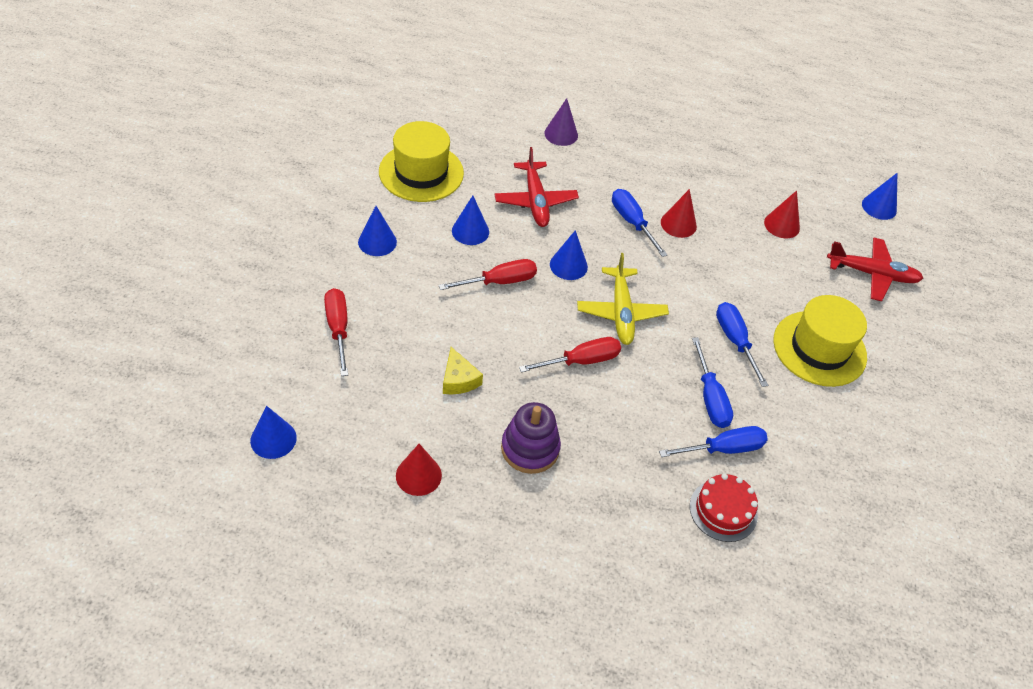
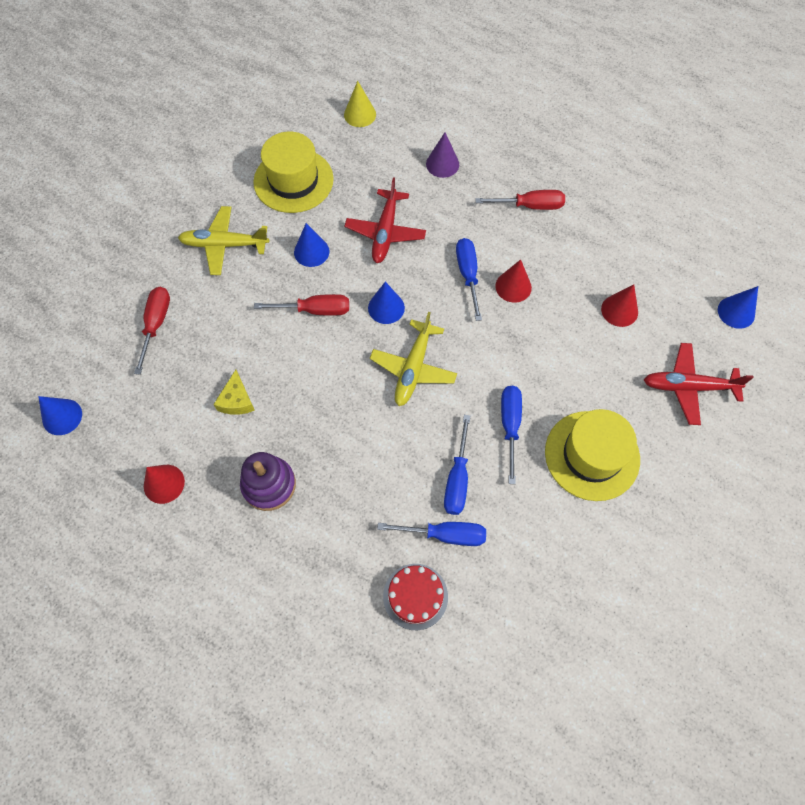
camera: 25 degrees right, 15 degrees up
blue cone [358,206,397,256] -> yellow plane [178,206,269,275]
red screwdriver [519,337,621,372] -> red screwdriver moved to [475,190,565,210]
red plane [827,237,924,301] -> red plane turned 150 degrees clockwise [644,343,754,425]
none -> yellow cone [344,81,376,127]

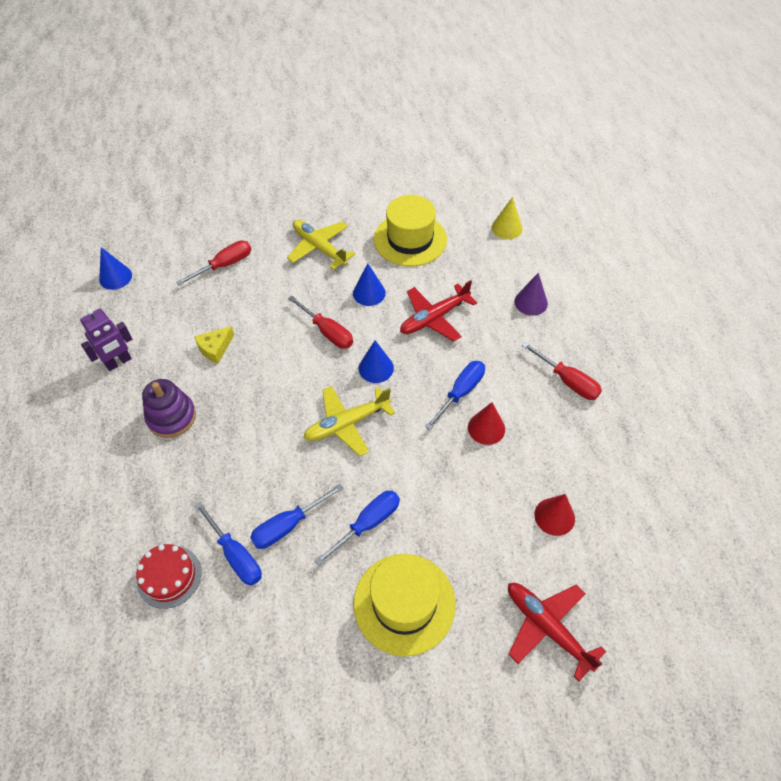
camera: 45 degrees right, 10 degrees down
red cone [144,465,185,504] -> purple robot [80,308,132,371]
blue cone [718,286,758,329] -> none

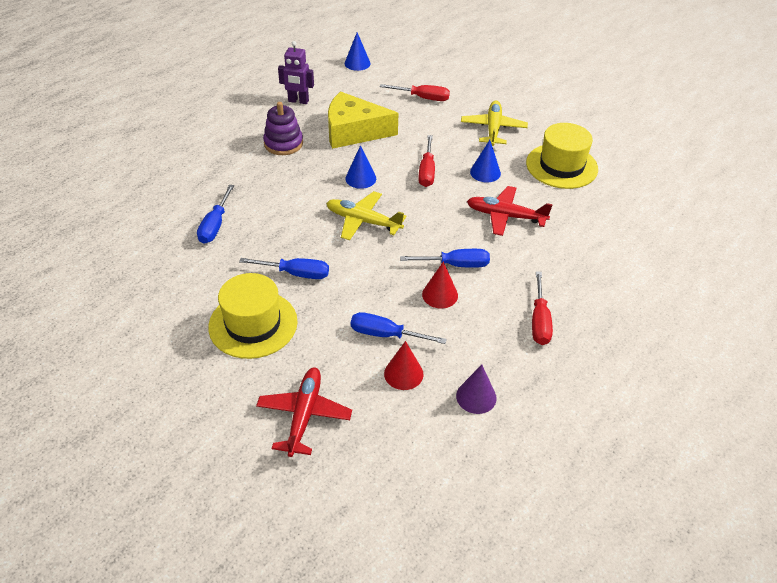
camera: 50 degrees right, 10 degrees down
red cake [136,544,201,609] -> none
yellow cheese [194,326,234,364] -> yellow cheese [328,91,398,149], size x2.16
blue screwdriver [250,484,344,549] -> blue screwdriver moved to [351,312,447,344]
blue cone [359,340,394,383] -> blue cone moved to [346,145,376,189]
yellow cone [492,197,522,239] -> none
purple cone [514,273,548,316] -> purple cone moved to [456,365,497,414]

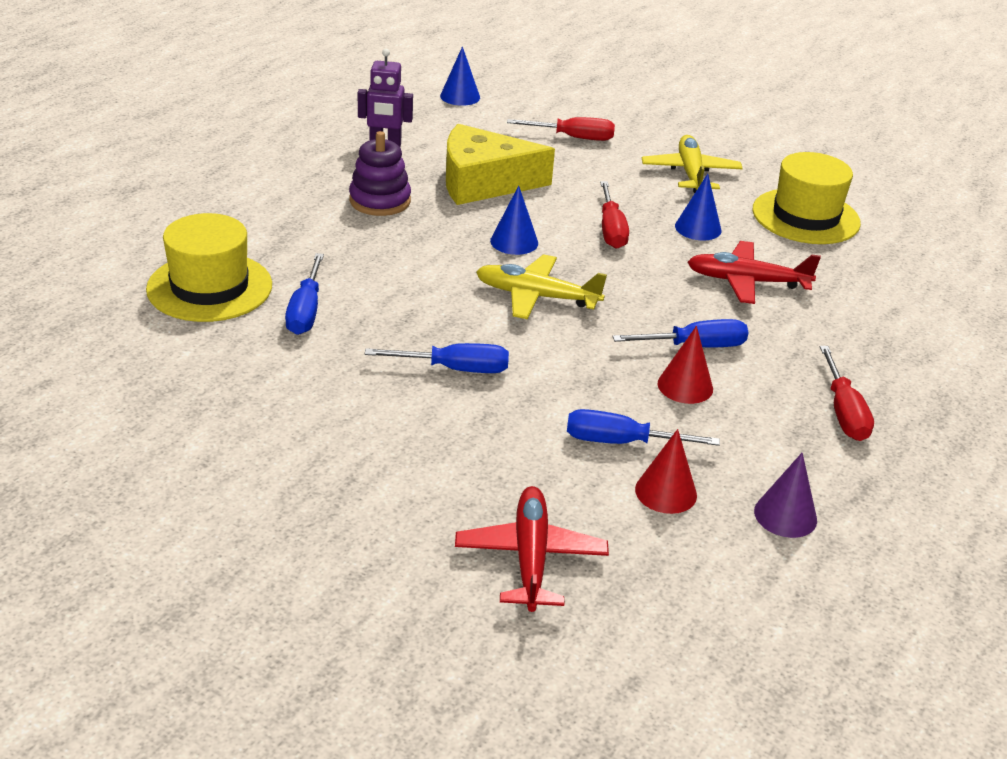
camera: 10 degrees left, 10 degrees down
yellow hat [208,273,298,359] -> yellow hat moved to [146,213,272,322]

